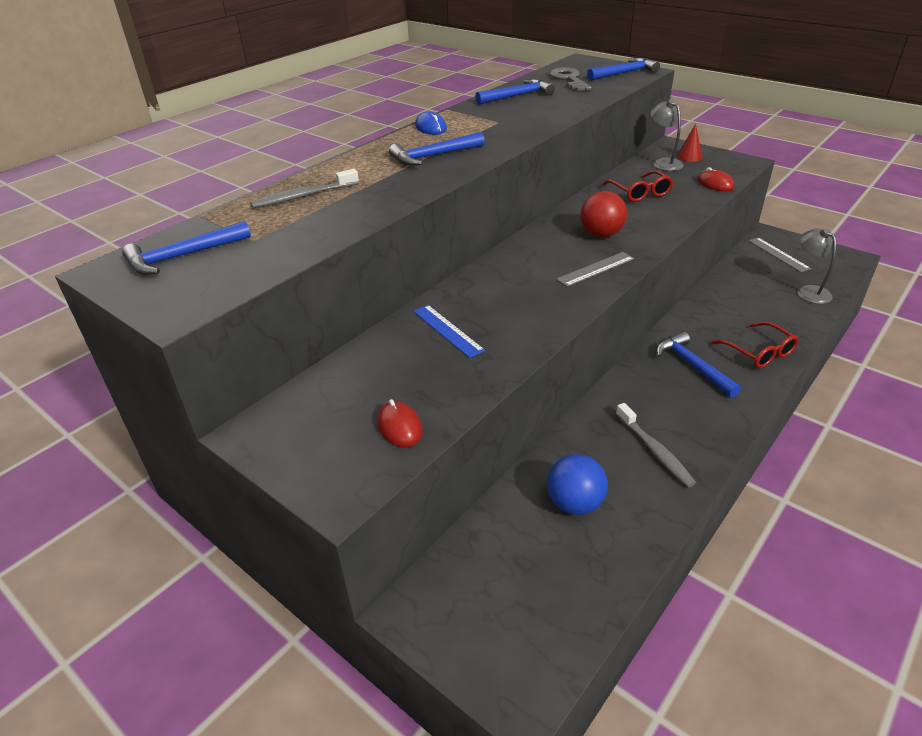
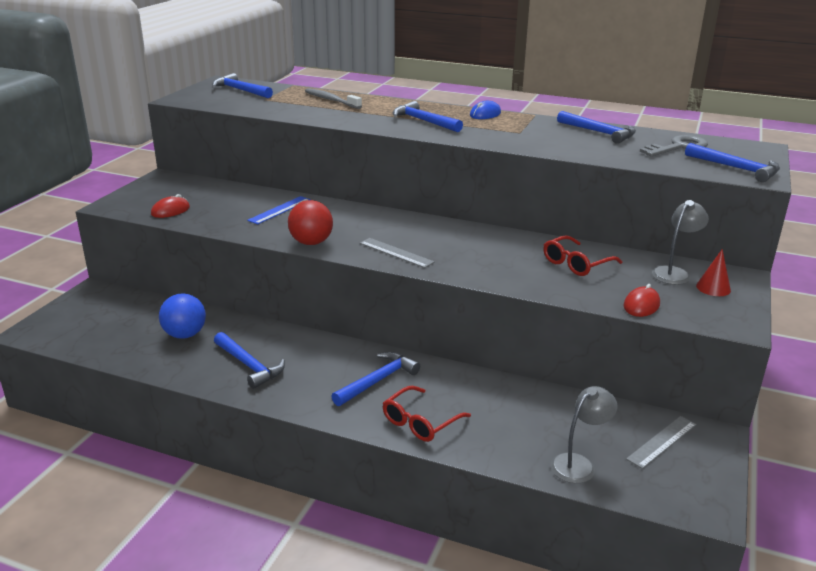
camera: 70 degrees right, 10 degrees down
red ball [581,191,627,238] -> red ball moved to [288,200,333,245]
grey toothbrush [616,403,696,487] -> blue hammer [214,332,285,389]

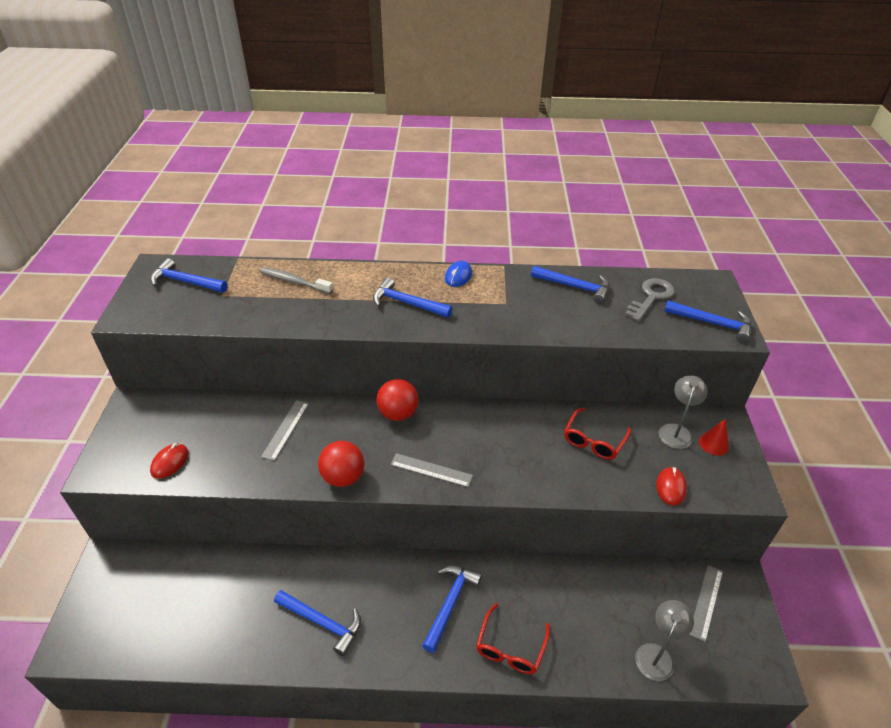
camera: 20 degrees left, 15 degrees up
blue ball [159,294,206,339] -> none
blue ruler [247,196,311,224] -> grey ruler [261,400,309,461]
none -> red ball [376,379,419,421]

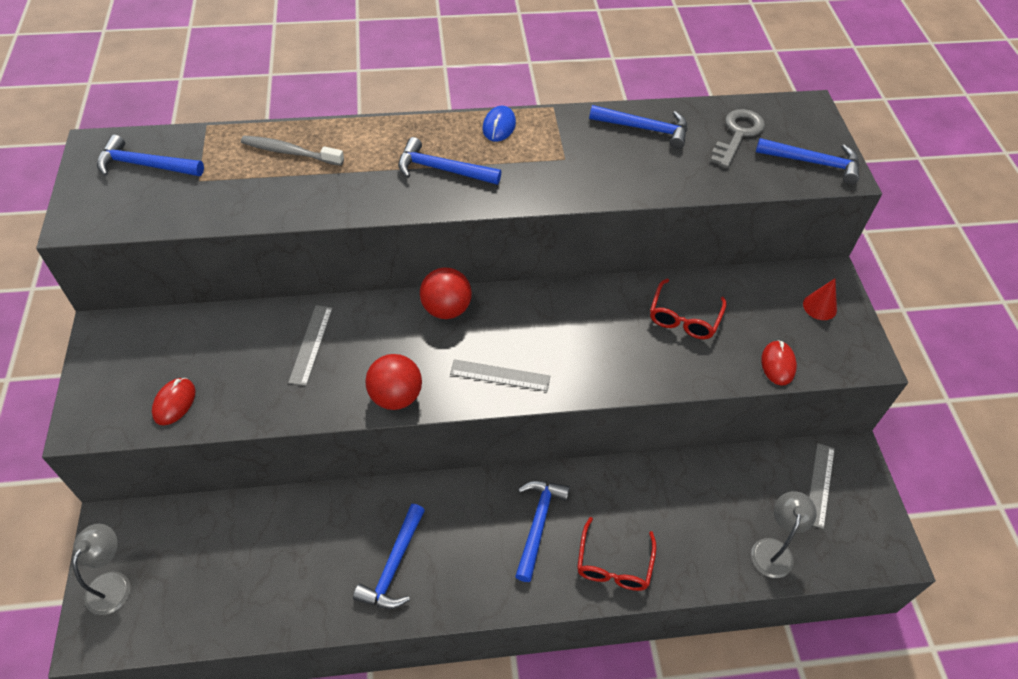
camera: 10 degrees left, 10 degrees up
blue hammer [274,590,361,656] -> blue hammer turned 90 degrees clockwise [353,504,425,609]
grey lamp [659,375,708,449] -> grey lamp moved to [72,524,130,615]

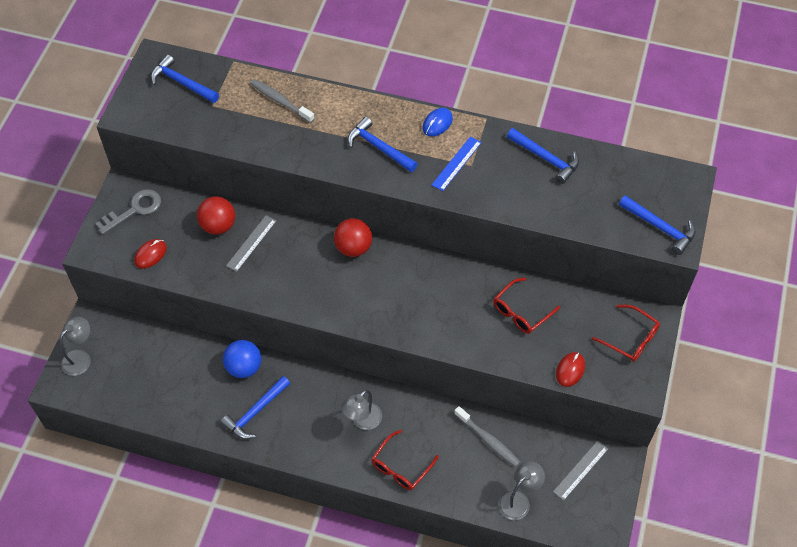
camera: 25 degrees right, 5 degrees up
red ball [365,354,422,410] -> red ball moved to [197,196,235,235]
grey ruler [450,359,550,391] -> none
blue hammer [515,481,570,582] -> grey lamp [341,390,382,430]
grey key [711,109,765,168] -> grey key moved to [96,189,161,234]
red cone [803,278,837,320] -> red glasses [592,305,660,362]
none -> blue ball [223,340,261,378]
none -> blue ruler [432,136,482,191]
none -> grey toothbrush [454,406,520,467]

